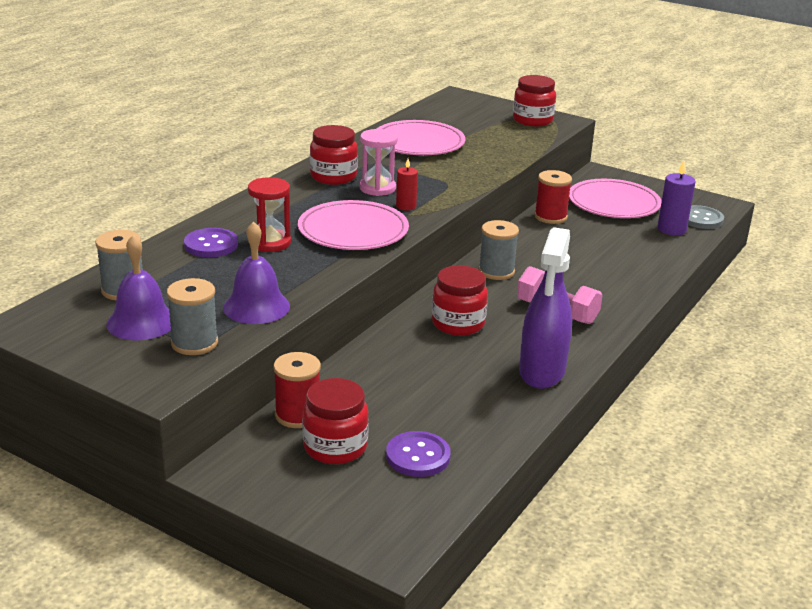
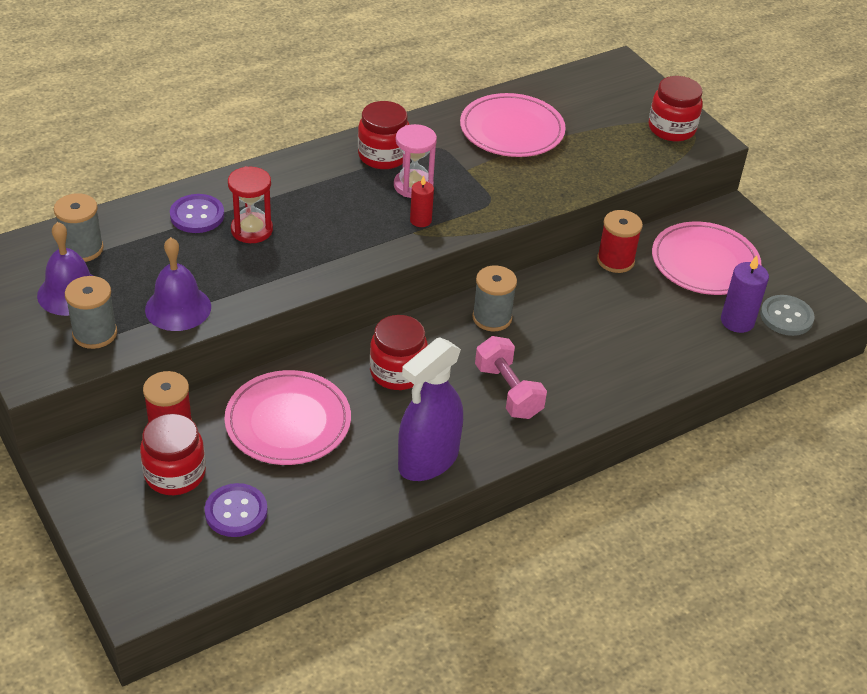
camera: 25 degrees right, 15 degrees up
pink plate [298,200,409,250] -> pink plate moved to [224,370,351,465]

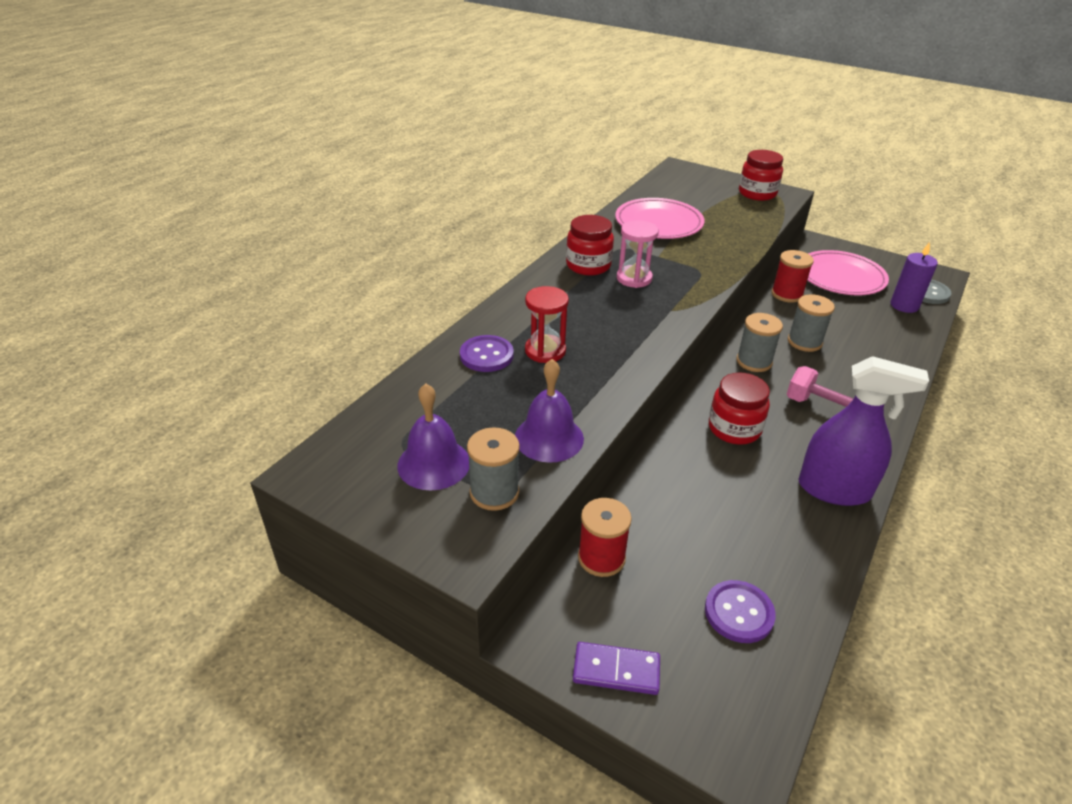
camera: 25 degrees left, 5 degrees down
grey spool [54,193,104,262] -> grey spool moved to [788,294,835,352]
red jar [140,413,206,495] -> none
pink plate [224,370,351,465] -> none
purple spray bottle [398,337,463,481] -> purple spray bottle turned 90 degrees counterclockwise [798,356,929,506]
red candle [410,176,434,227] -> none
none -> purple domino [573,642,660,695]

